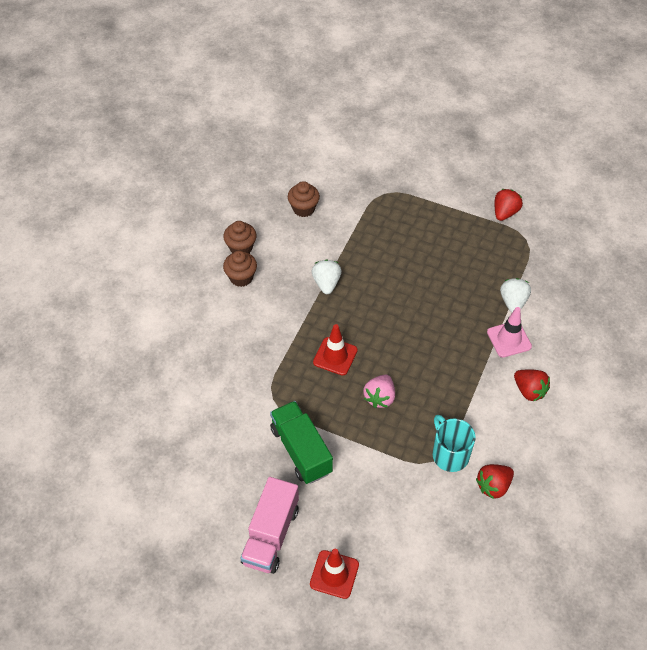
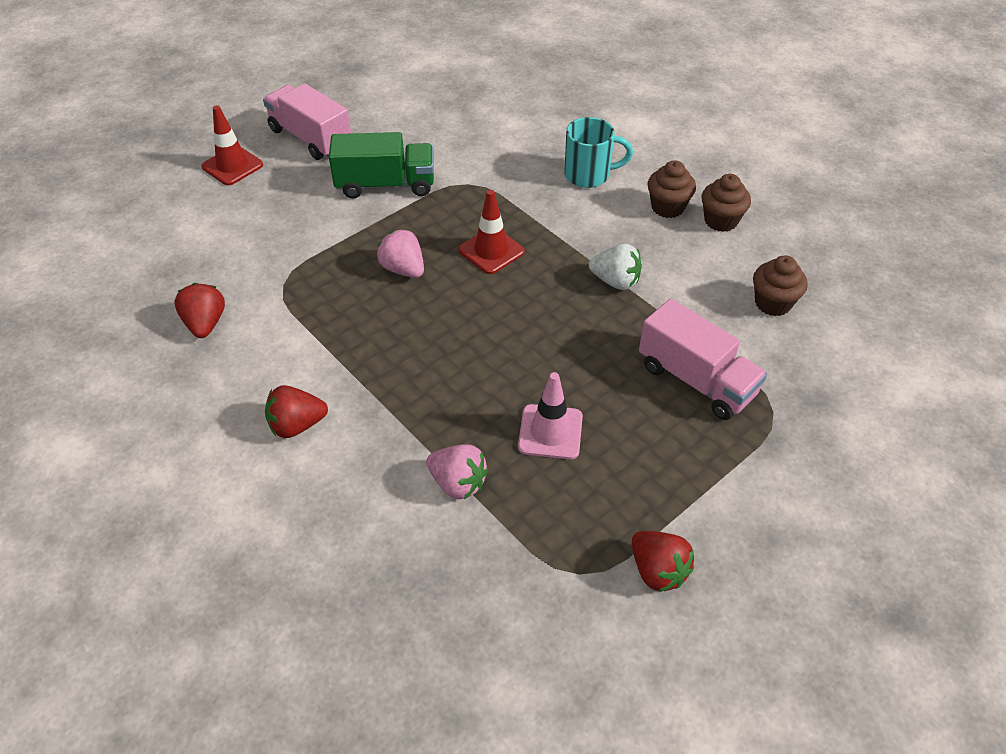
camera: 115 degrees right, 5 degrees down
turquoise mug [433,415,475,472] -> turquoise mug moved to [564,117,633,188]
pink traffic cone [487,307,532,358] -> pink traffic cone moved to [518,372,583,459]
white strawberry [500,278,531,313] -> pink strawberry [426,445,488,499]
none -> pink truck [639,299,767,420]

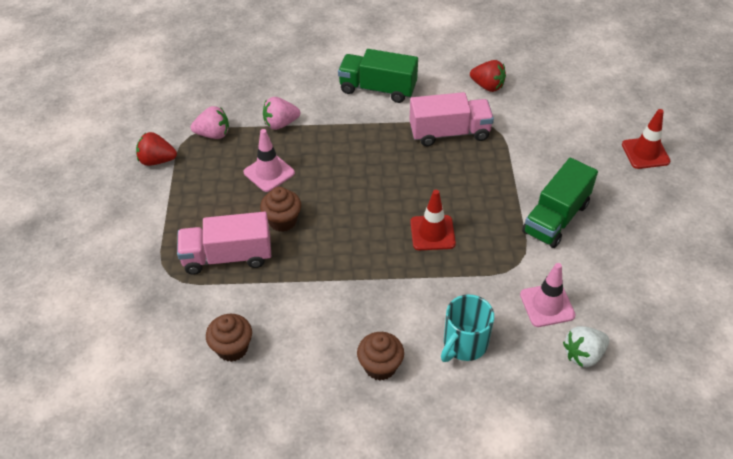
camera: 130 degrees right, 0 degrees up
pink truck [263,83,351,160] -> pink truck moved to [409,92,494,146]
red strawberry [265,385,328,438] -> green truck [338,49,418,103]
pink strawberry [377,229,424,278] -> pink strawberry moved to [191,106,229,139]
white strawberry [589,244,642,290] -> white strawberry moved to [563,326,609,367]
brown cupcake [702,174,751,232] -> brown cupcake moved to [260,187,301,232]
none -> pink traffic cone [520,263,576,327]

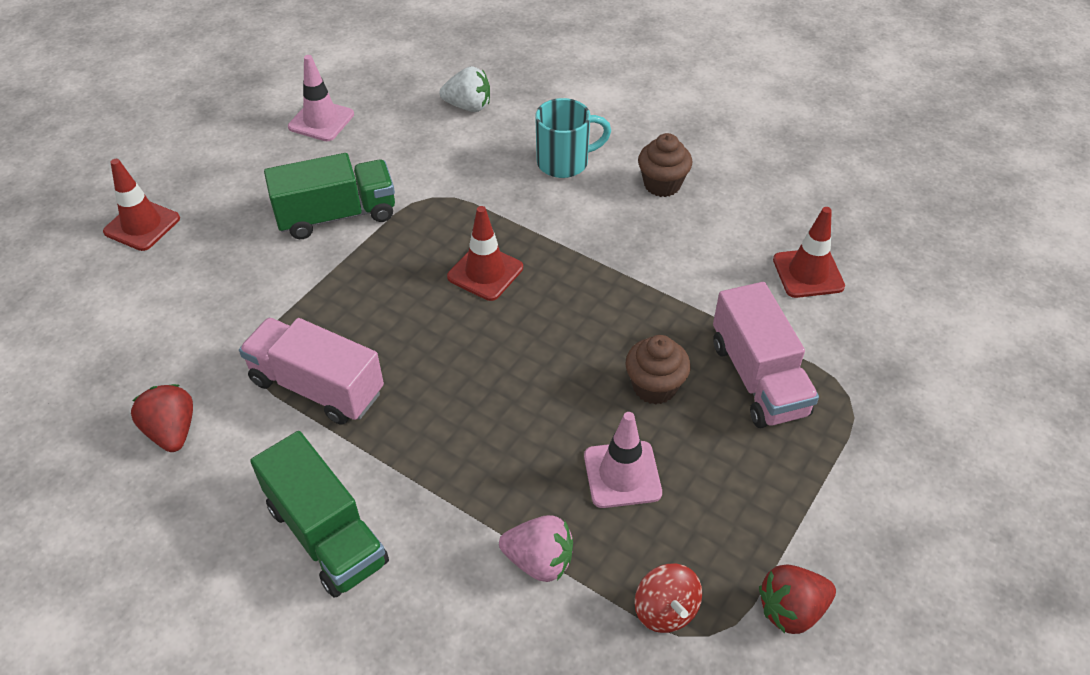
camera: 145 degrees left, 0 degrees up
red strawberry [136,132,177,166] -> red strawberry turned 120 degrees clockwise [759,564,836,634]
pink truck [177,212,271,275] -> pink truck turned 45 degrees clockwise [713,282,819,428]
pink strawberry [191,106,229,139] -> red spinning top [635,564,702,633]
brown cupcake [206,314,252,362] -> red traffic cone [773,207,845,298]
pink traffic cone [520,263,576,327] -> pink traffic cone moved to [288,55,354,141]

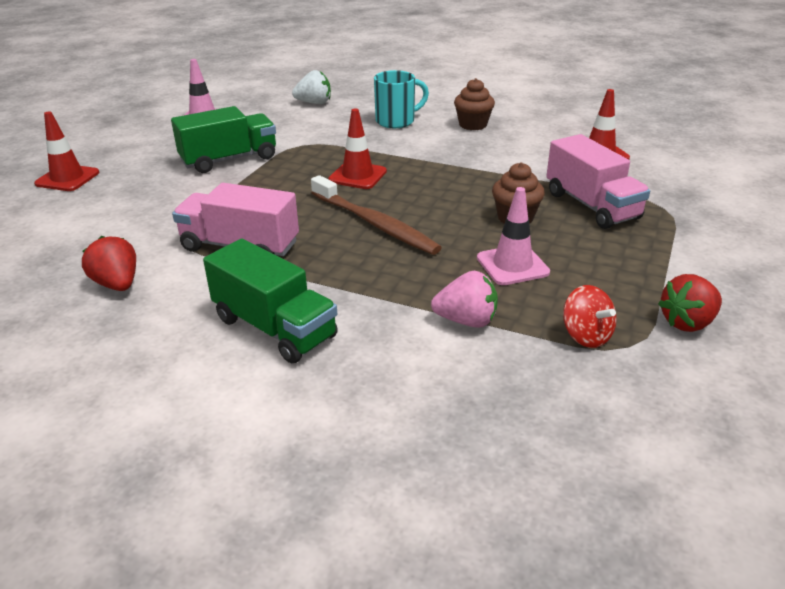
camera: 10 degrees left, 15 degrees down
none -> brown toothbrush [311,175,442,255]

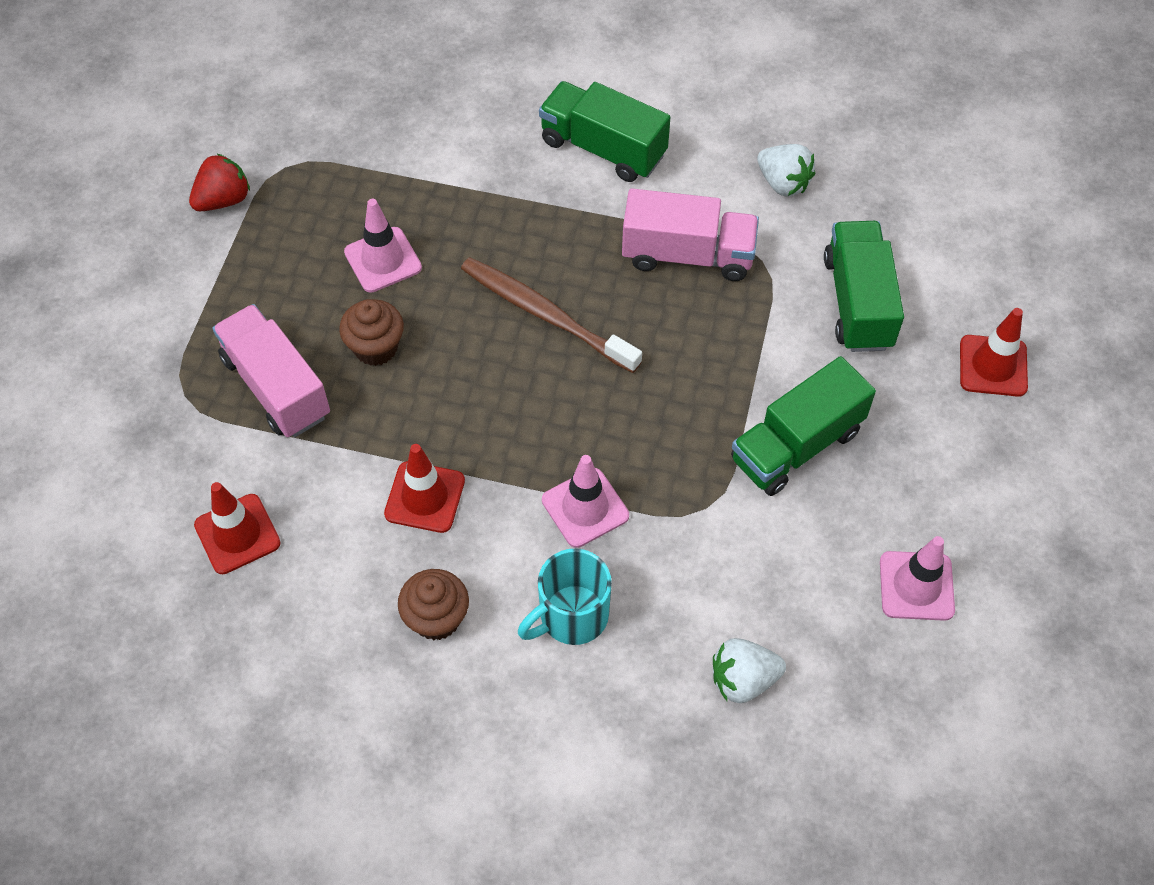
camera: 170 degrees right, 25 degrees up
red strawberry [82,236,136,291] -> white strawberry [757,144,815,197]
red traffic cone [328,108,387,189] -> red traffic cone moved to [384,444,465,533]
pink strawberry [431,271,498,328] -> none
red spinning top [563,285,617,348] -> none
none -> pink traffic cone [542,455,629,548]
none -> green truck [824,221,904,352]

